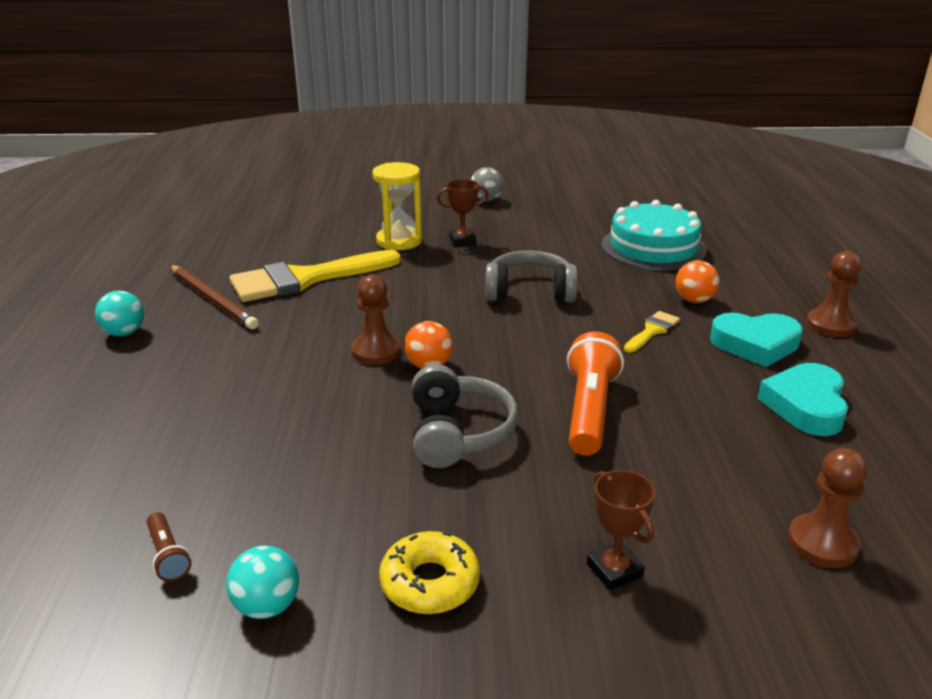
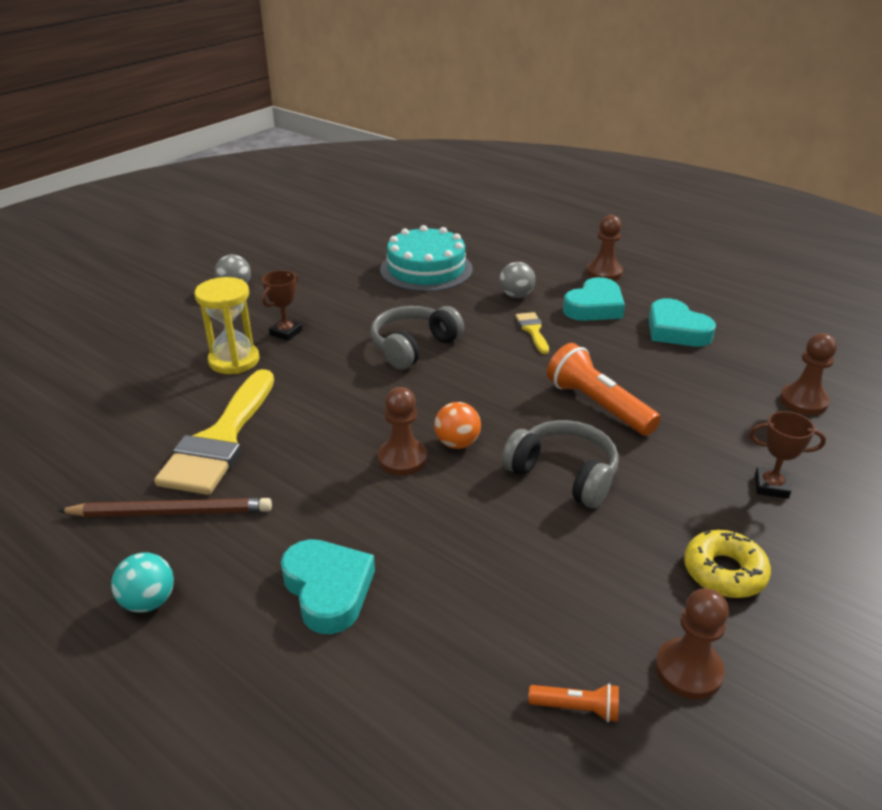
camera: 50 degrees left, 5 degrees up
brown flashlight [147,512,191,582] -> orange flashlight [528,684,619,722]
turquoise ball [226,545,299,619] -> brown pawn [655,588,729,700]
orange ball [675,260,719,303] -> grey ball [499,262,535,298]
none -> turquoise heart [281,539,375,634]

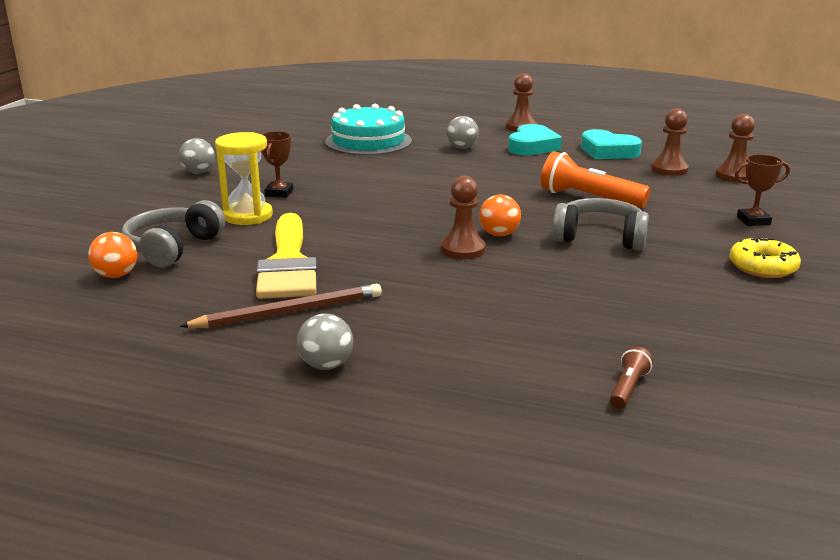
camera: 20 degrees left, 10 degrees down
turquoise ball [111,552,174,613] -> grey ball [297,314,353,370]
turquoise heart [281,539,375,634] -> none
grey headphones [371,306,464,370] -> grey headphones moved to [122,200,225,268]
yellow brush [516,312,549,354] -> none
orange flashlight [528,684,619,722] -> none
brown pawn [655,588,729,700] -> brown pawn moved to [651,109,689,176]
none -> orange ball [88,232,137,278]
none -> brown flashlight [610,346,653,409]

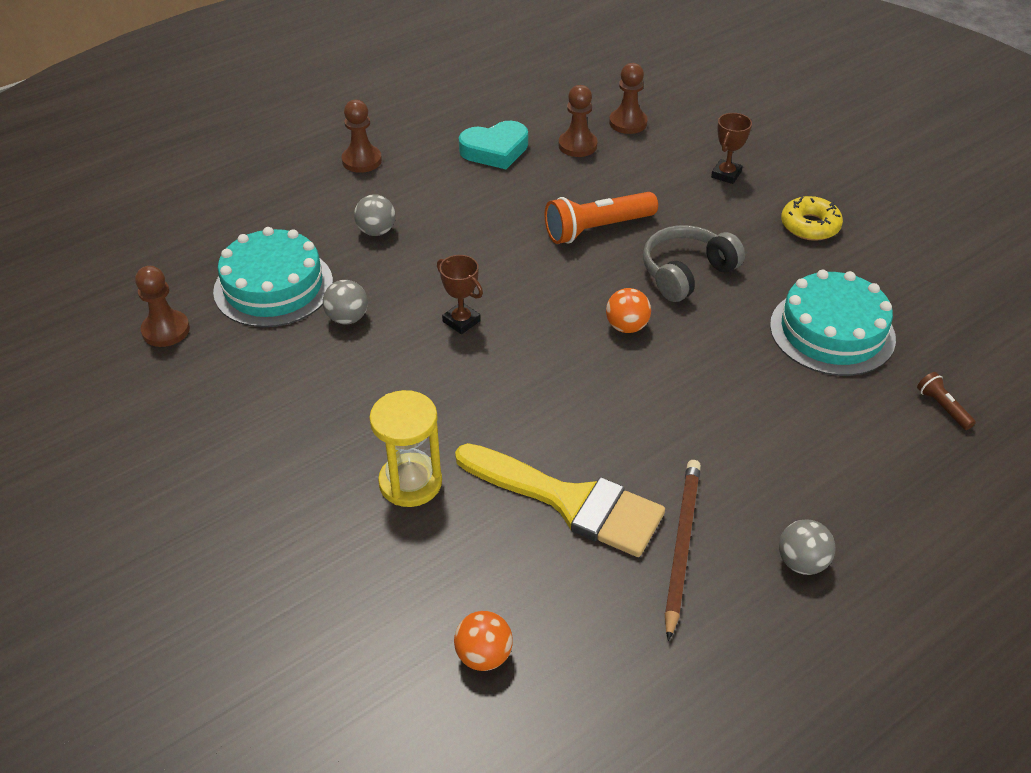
camera: 55 degrees left, 20 degrees up
grey headphones [122,200,225,268] -> none
grey ball [179,138,215,174] -> grey ball moved to [323,280,368,325]
brown trophy [261,131,293,198] -> brown trophy moved to [437,255,483,334]
brown pawn [441,176,486,259] -> brown pawn moved to [135,266,190,347]
turquoise heart [508,124,562,155] -> none
none -> turquoise cake [770,270,896,376]

